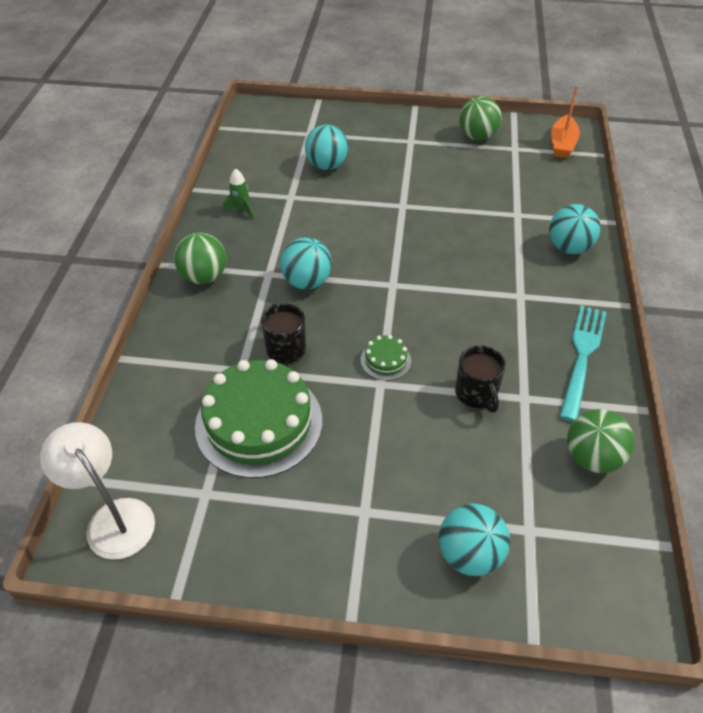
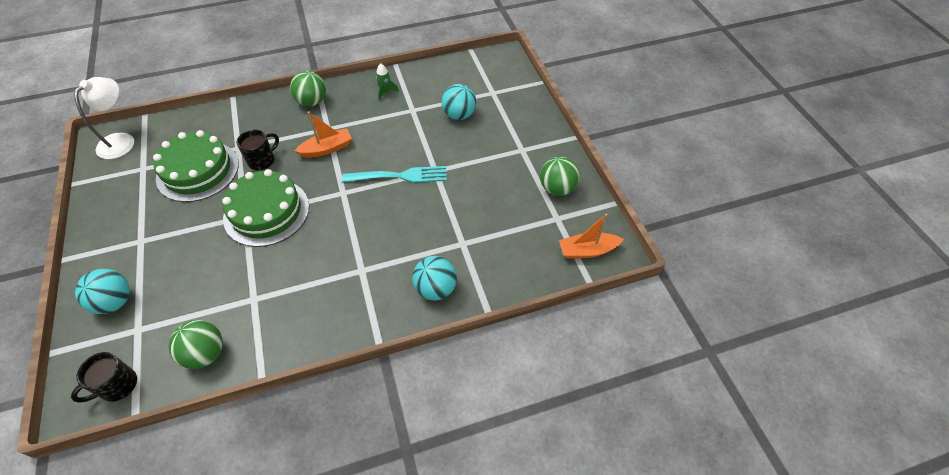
camera: 65 degrees right, 5 degrees up
turquoise ball [280,237,332,289] -> orange boat [295,111,352,158]
green cake [361,335,411,381] -> green cake [222,169,309,247], size x2.33
black mug [455,345,506,413] -> black mug moved to [71,352,137,403]
turquoise fork [559,306,606,422] -> turquoise fork moved to [342,166,447,183]

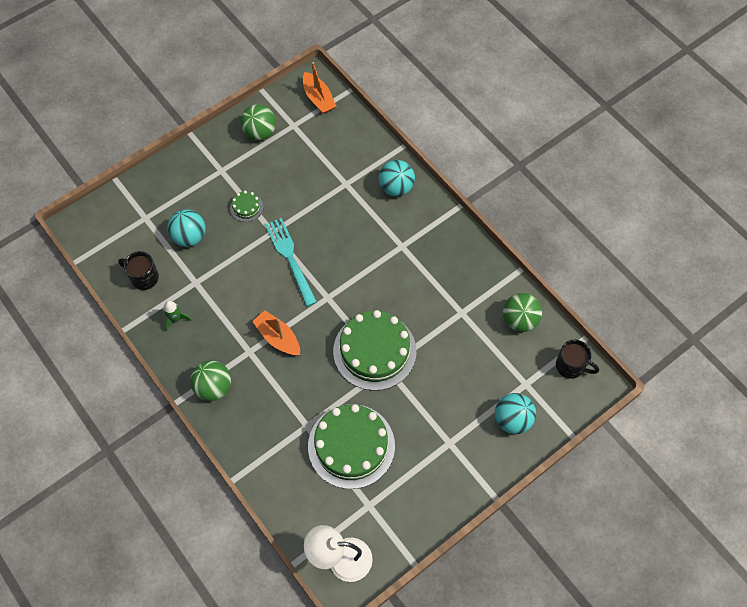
camera: 110 degrees left, 10 degrees up
black mug [237,130,279,170] -> black mug moved to [118,251,159,290]
none -> green cake [230,191,263,222]

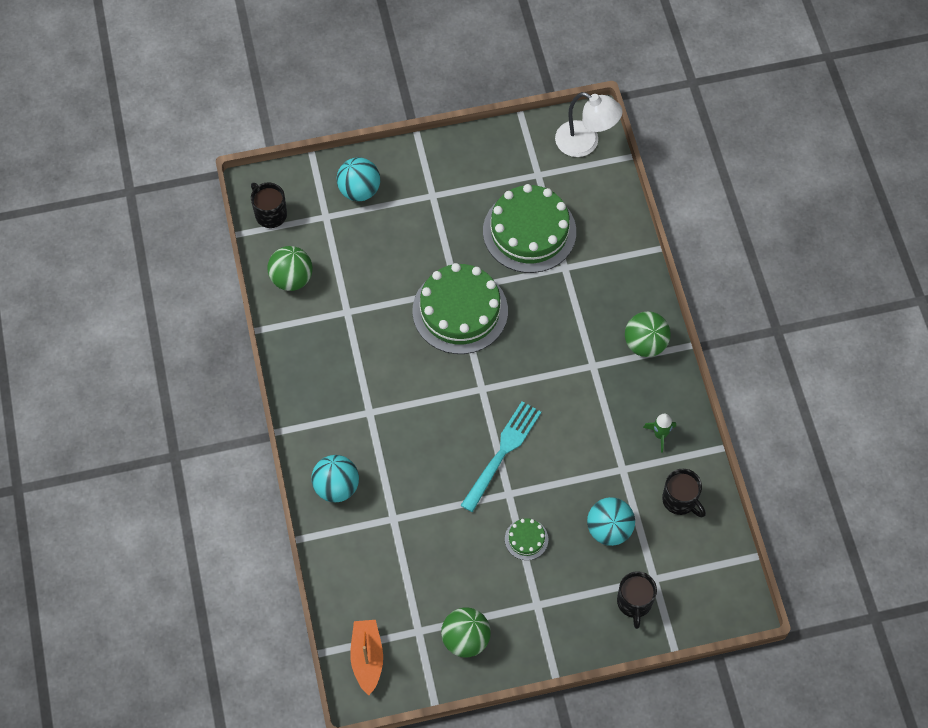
camera: 155 degrees left, 0 degrees up
orange boat [252,310,300,355] -> none
turquoise fork [265,218,317,306] -> turquoise fork turned 150 degrees counterclockwise [460,401,541,512]
none -> black mug [617,571,657,629]

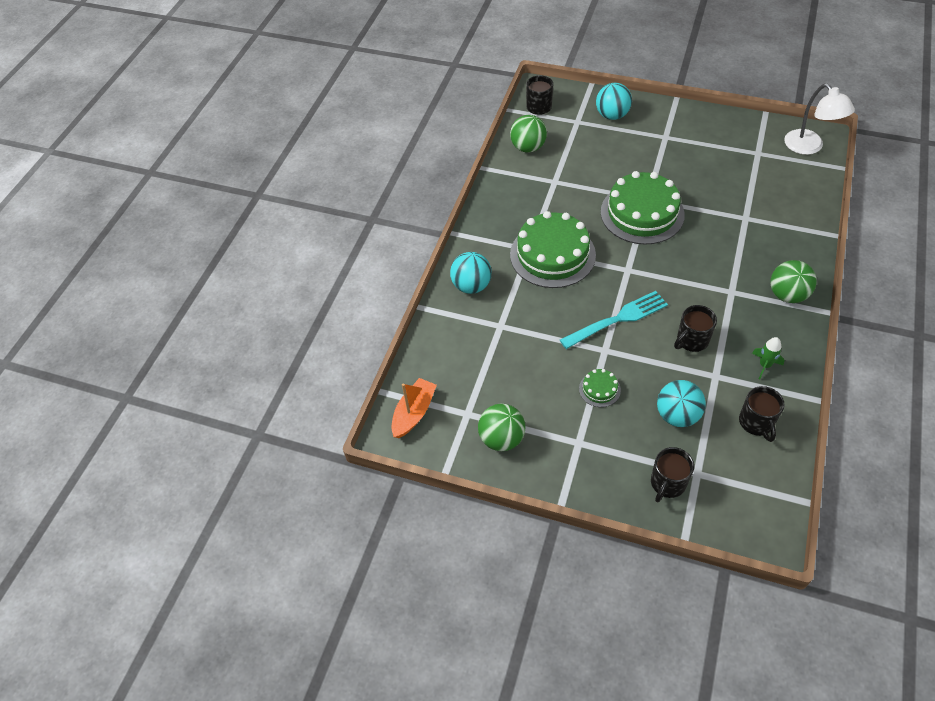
camera: 35 degrees right, 10 degrees down
green cake [483,184,576,273] -> green cake moved to [510,211,596,288]
none -> black mug [674,305,717,352]

